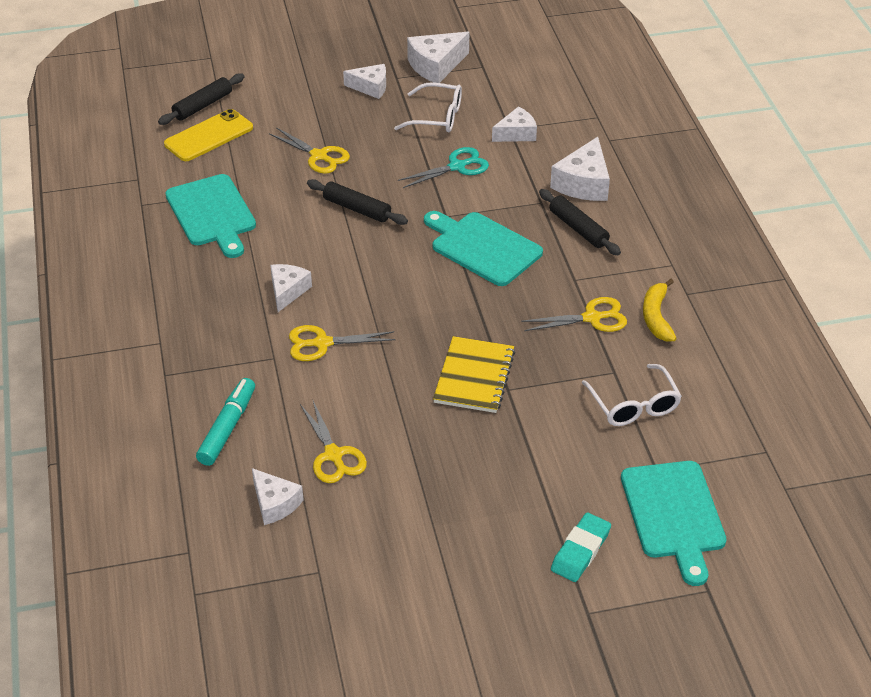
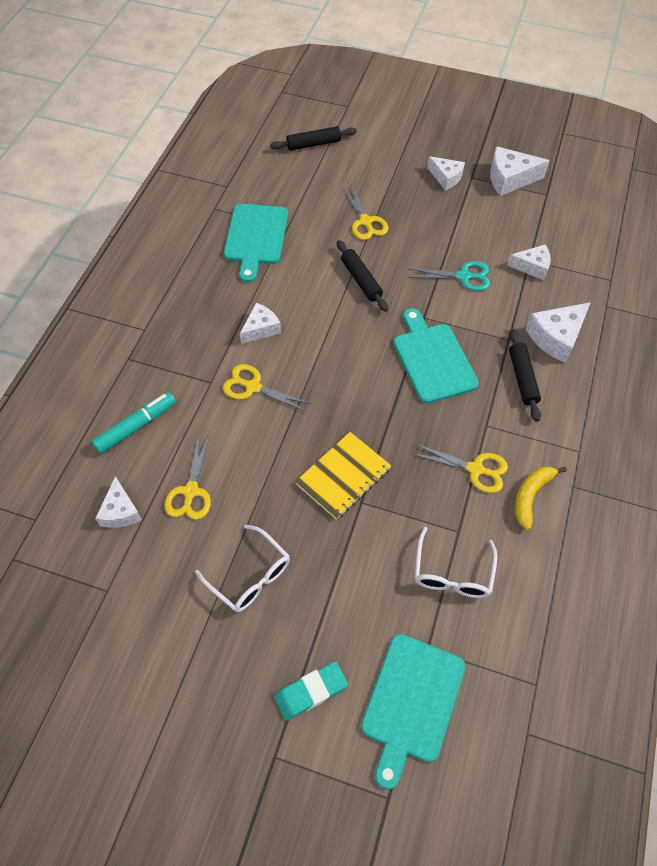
camera: 30 degrees right, 15 degrees up
yellow phone [164,109,253,161] -> none
white glasses [394,83,462,133] -> white glasses moved to [195,524,290,612]

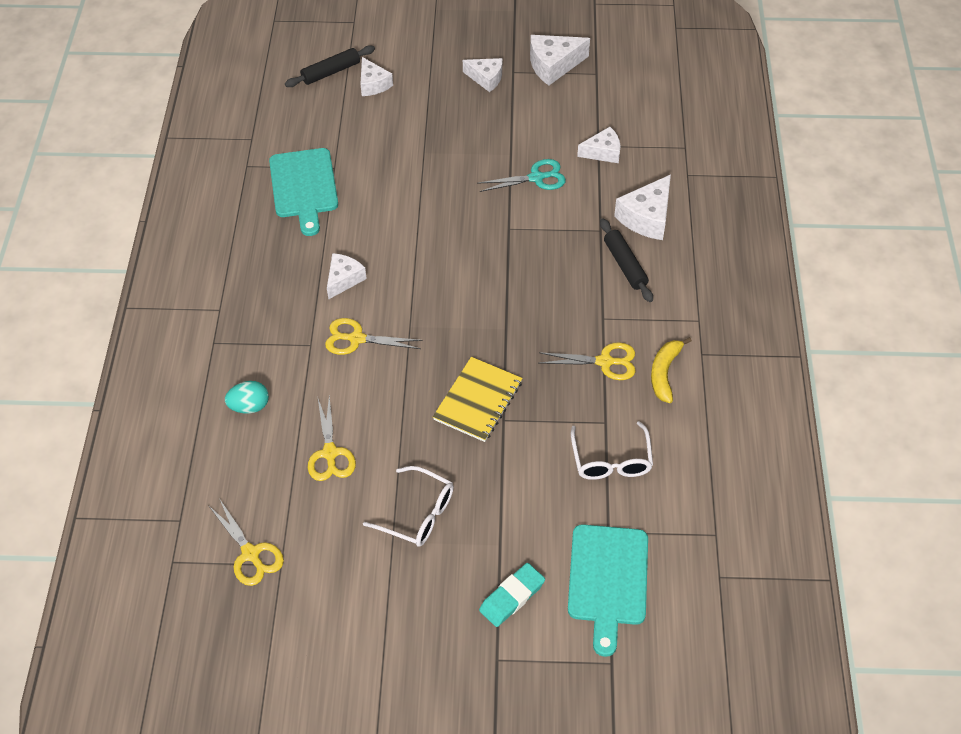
camera: 15 degrees left, 5 degrees down
turquoise marker [92,392,176,454] -> turquoise egg [225,381,269,414]
white cheese [95,476,142,528] -> white cheese moved to [361,57,393,96]
black rolling pin [337,240,388,312] -> none
yellow scissors [343,184,388,240] -> yellow scissors moved to [208,498,284,586]
turquoise cutting board [393,308,479,404] -> none

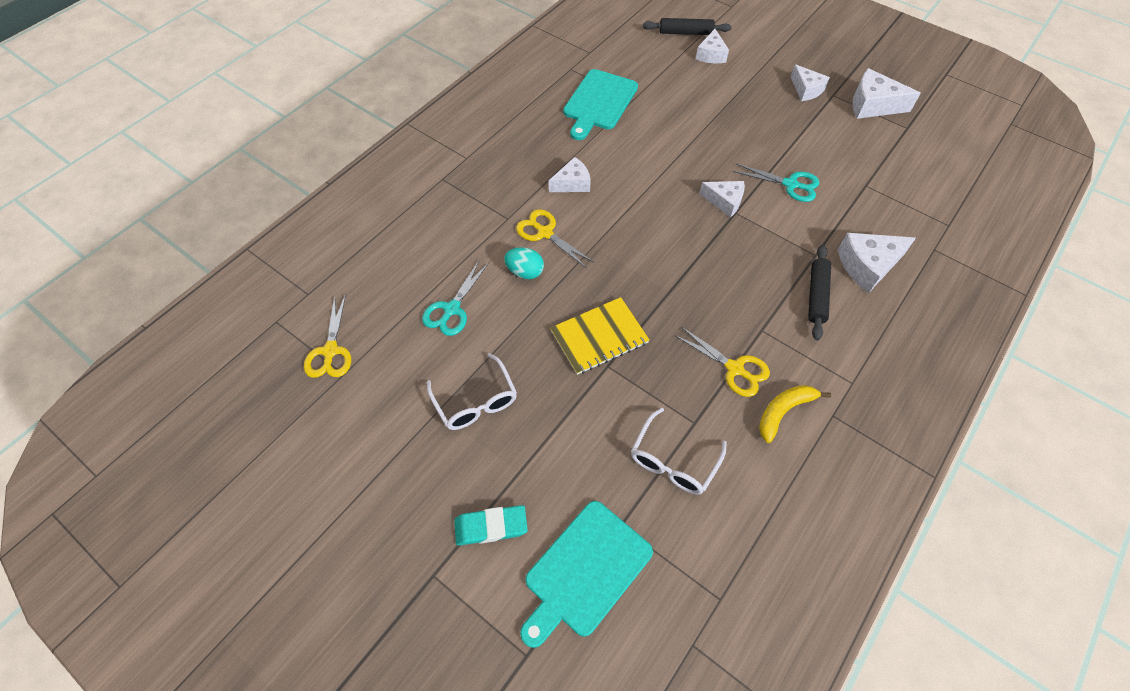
camera: 35 degrees right, 5 degrees up
turquoise egg [225,381,269,414] -> turquoise egg moved to [504,247,544,279]
yellow scissors [308,395,356,481] -> turquoise scissors [422,261,489,336]
white cheese [577,127,620,163] -> white cheese moved to [699,181,745,218]

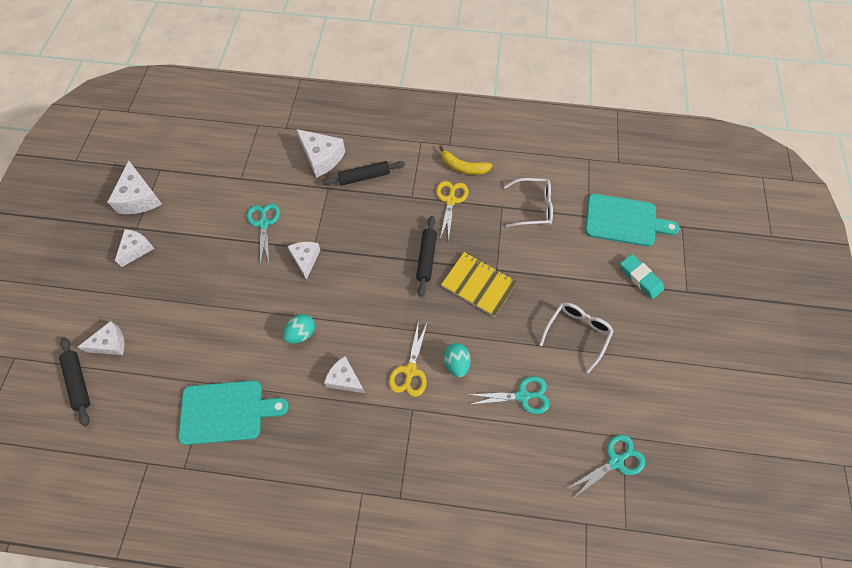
camera: 120 degrees left, 5 degrees up
yellow scissors [304,294,351,378] -> turquoise scissors [568,434,645,498]
none -> turquoise egg [283,314,315,344]
none -> black rolling pin [416,216,437,297]

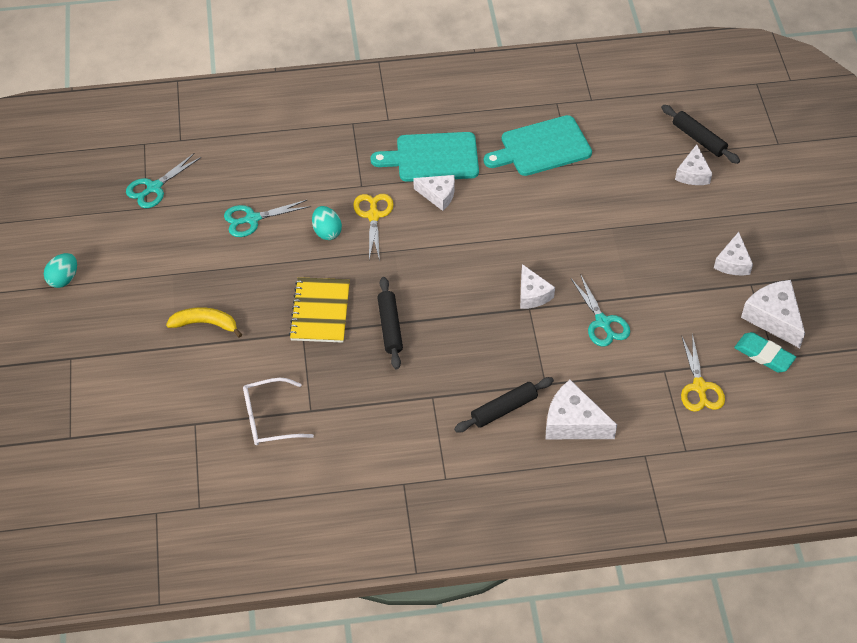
camera: 165 degrees right, 10 degrees down
white cheese [77,321,125,355] -> white cheese turned 45 degrees counterclockwise [675,144,712,185]
turquoise egg [283,314,315,344] -> turquoise egg moved to [44,253,77,288]
yellow scissors [436,181,468,241] -> yellow scissors moved to [681,333,725,412]
yellow banana [439,145,493,175] -> yellow banana moved to [166,307,242,338]
yellow notebook [441,252,517,317] -> yellow notebook turned 75 degrees clockwise [289,277,350,343]
white glasses [539,302,614,373] -> none
turquoise cutting board [585,194,680,247] -> turquoise cutting board moved to [371,132,479,182]
turquoise eraser [620,254,664,299] -> turquoise eraser moved to [734,332,796,373]

